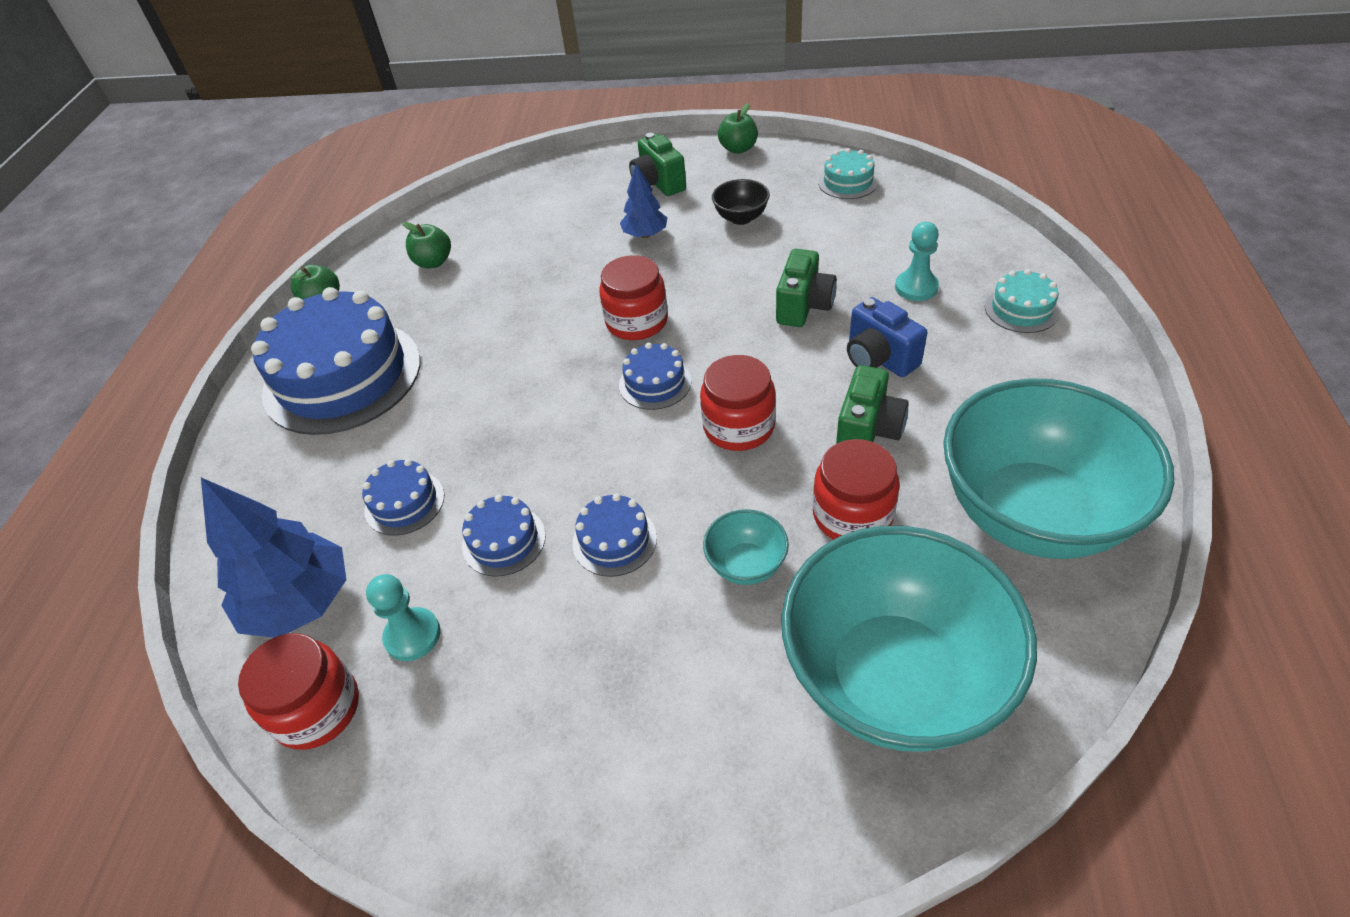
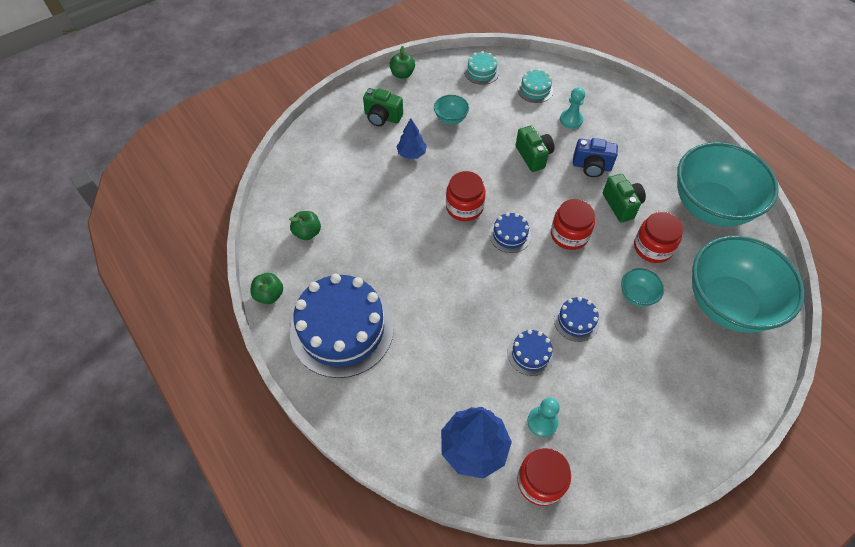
camera: 45 degrees left, 10 degrees up
blue cake [362,459,444,536] -> none
black bowl [712,179,770,225] -> turquoise bowl [434,95,469,125]
turquoise cake [985,269,1060,333] -> turquoise cake moved to [517,69,553,103]

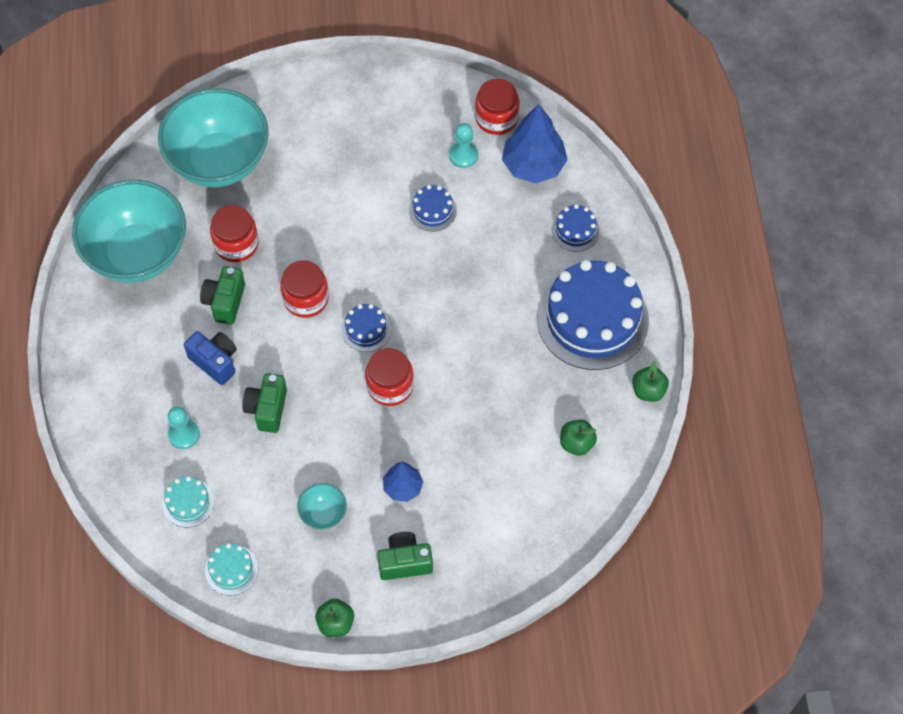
camera: 150 degrees left, 5 degrees up
green camera [363,88,403,126] -> green camera turned 60 degrees counterclockwise [377,532,433,580]
blue cake [554,297,600,342] -> blue cake moved to [552,204,600,251]
turquoise bowl [621,268,664,307] -> none

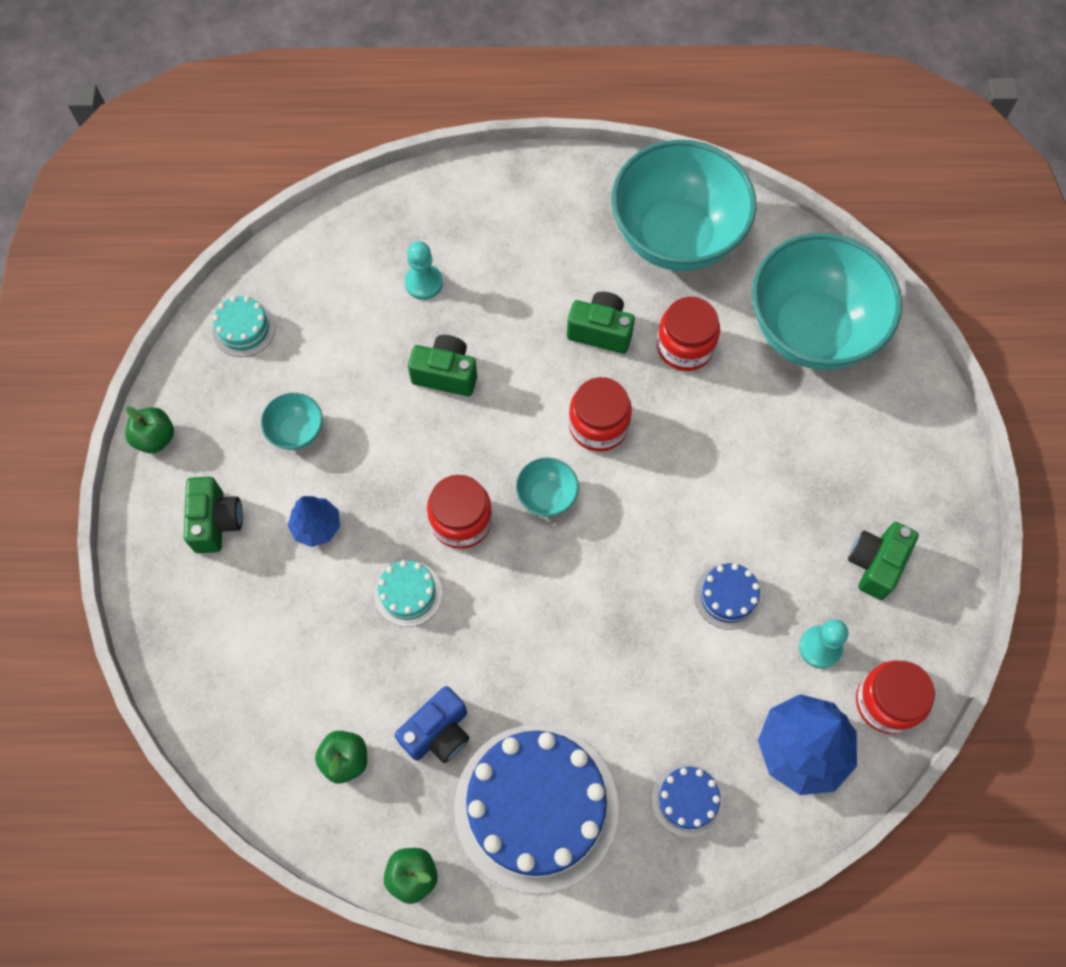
camera: 95 degrees right, 5 degrees up
turquoise cake [162,476,214,527] -> turquoise cake moved to [374,560,442,627]
blue camera [184,331,237,385] -> blue camera moved to [395,686,469,763]
blue cake [341,304,391,352] -> turquoise bowl [516,457,579,517]
none -> green camera [848,522,919,600]

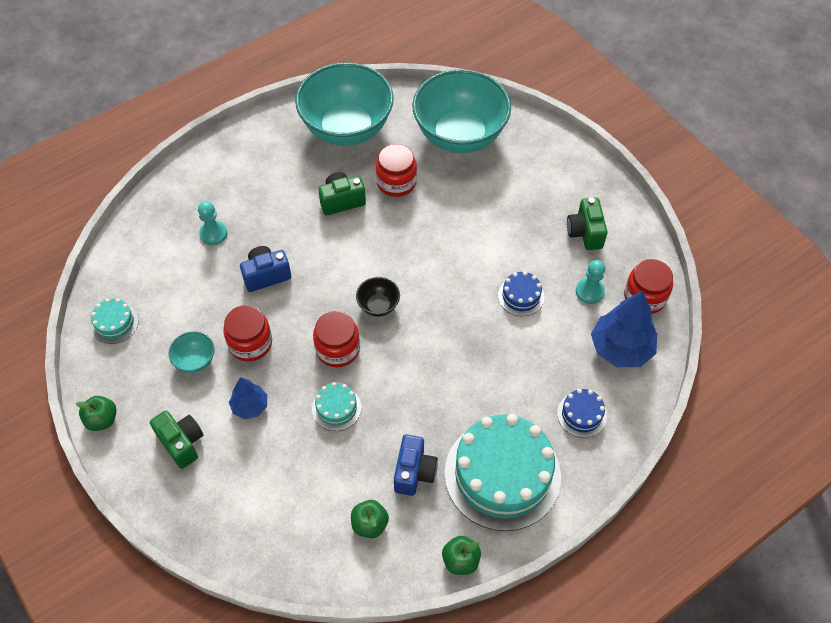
camera: 35 degrees left, 10 degrees down
green camera [408,335,477,396] -> blue camera [240,246,291,292]
blue cake [454,725,619,894] -> turquoise cake [445,414,561,531]
turquoise bowl [516,457,579,517] -> black bowl [356,277,400,317]
red jar [569,377,632,452] -> red jar moved to [223,305,272,362]

